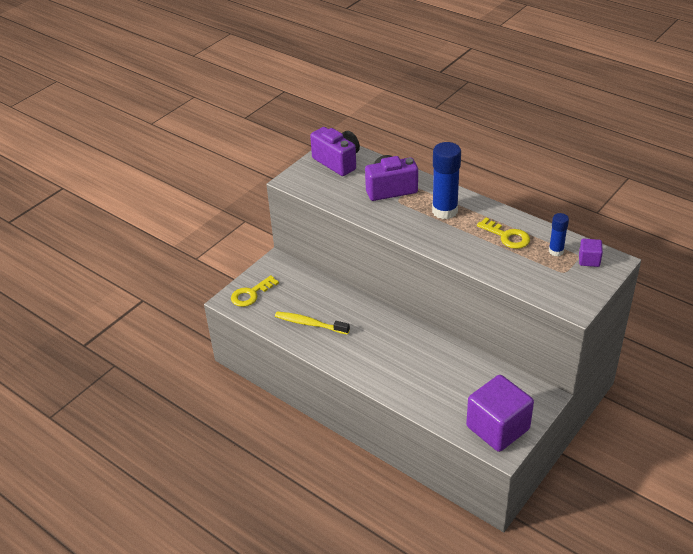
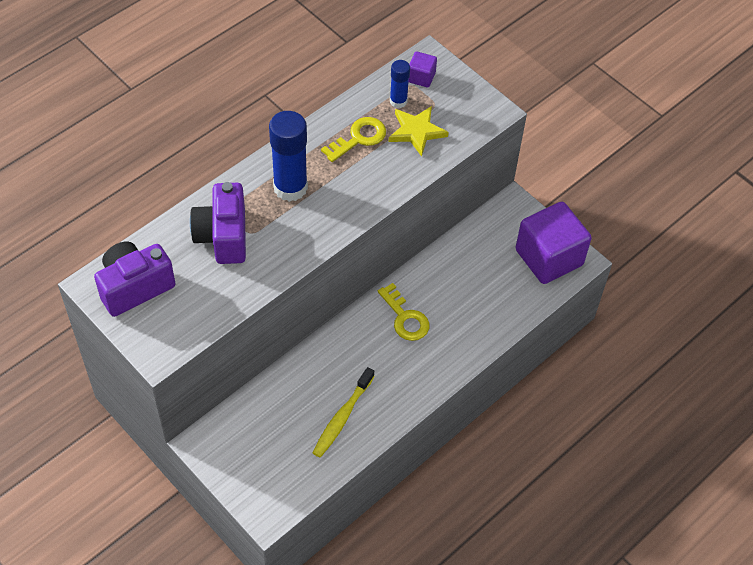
camera: 85 degrees left, 15 degrees up
yellow key [231,275,279,307] -> yellow key moved to [378,283,430,341]
none -> yellow star [388,106,449,157]

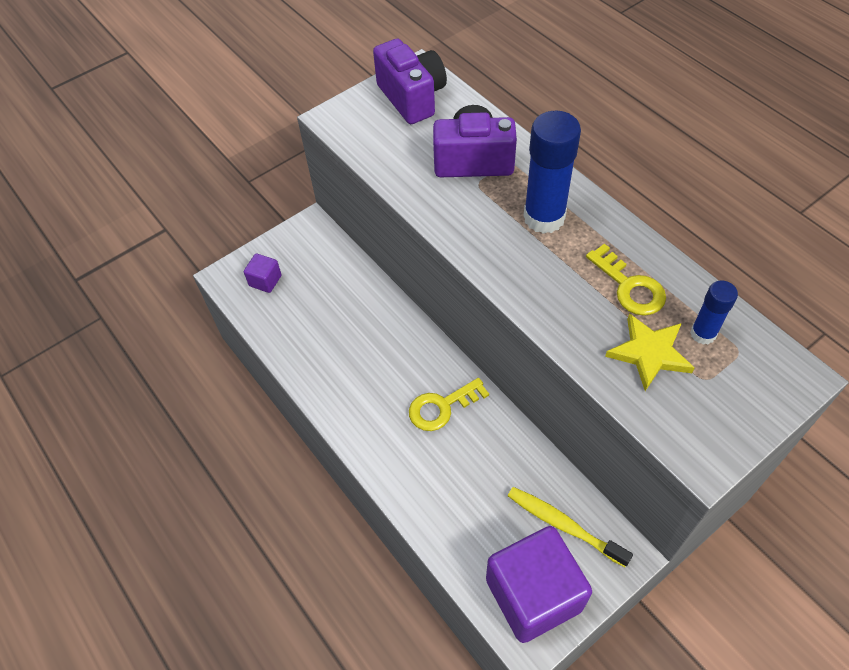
camera: 100 degrees right, 0 degrees up
yellow toothbrush [312,367,375,458] -> yellow toothbrush moved to [508,487,633,567]
purple cube [409,51,437,88] -> purple cube moved to [244,254,282,293]

